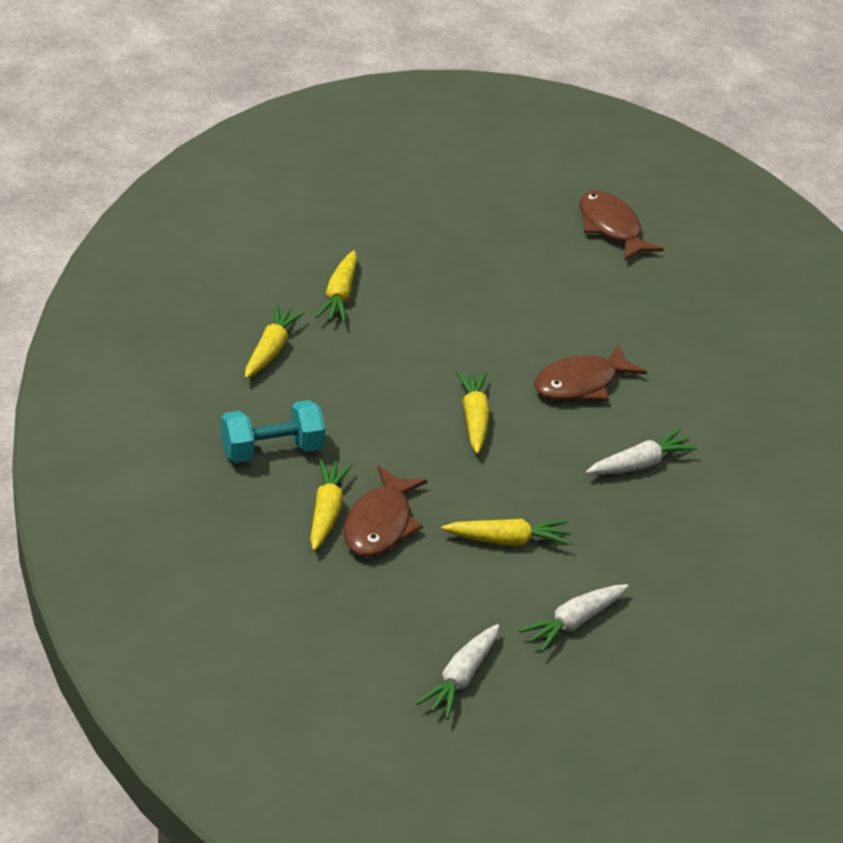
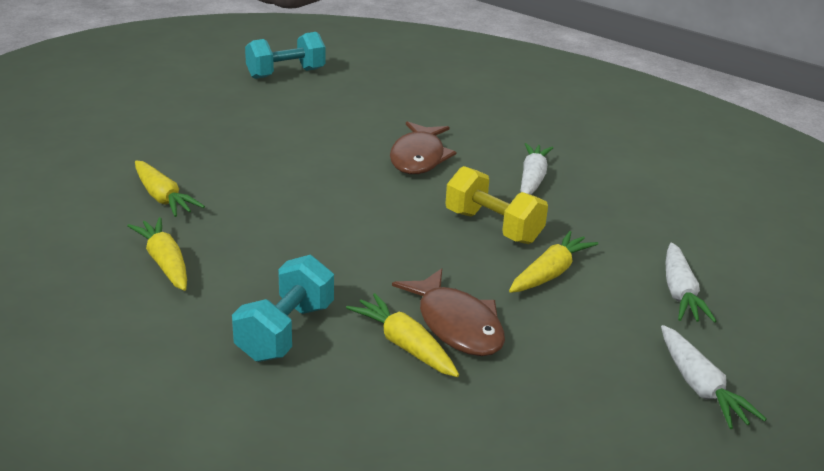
camera: 45 degrees left, 10 degrees down
yellow carrot [456,370,490,454] -> none
brown fish [580,190,664,261] -> turquoise dumbbell [245,32,325,79]
none -> yellow dumbbell [445,166,548,244]

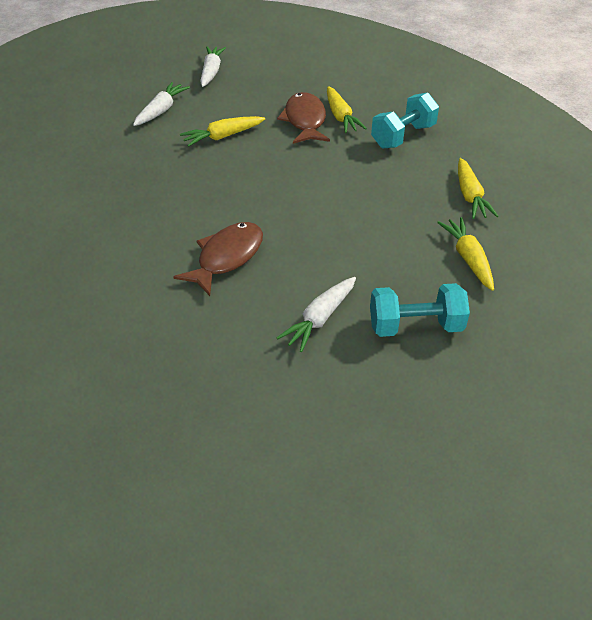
camera: 155 degrees left, 15 degrees up
turquoise dumbbell [245,32,325,79] -> turquoise dumbbell moved to [370,283,470,337]
yellow dumbbell [445,166,548,244] -> none
white carrot [520,143,553,195] -> white carrot moved to [276,277,356,352]

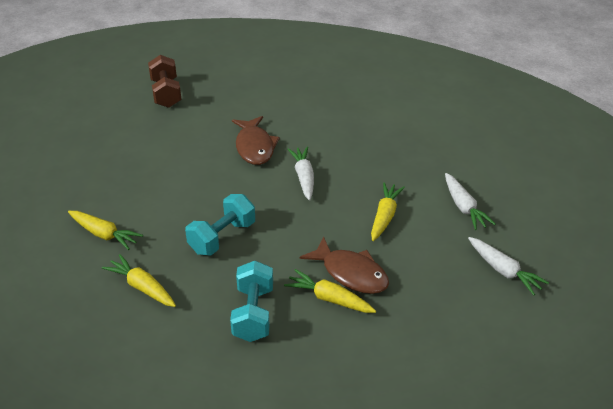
camera: 135 degrees right, 5 degrees down
white carrot [276,277,356,352] -> white carrot moved to [288,146,314,201]
turquoise dumbbell [370,283,470,337] -> turquoise dumbbell moved to [185,194,255,256]
none -> brown dumbbell [148,55,182,108]

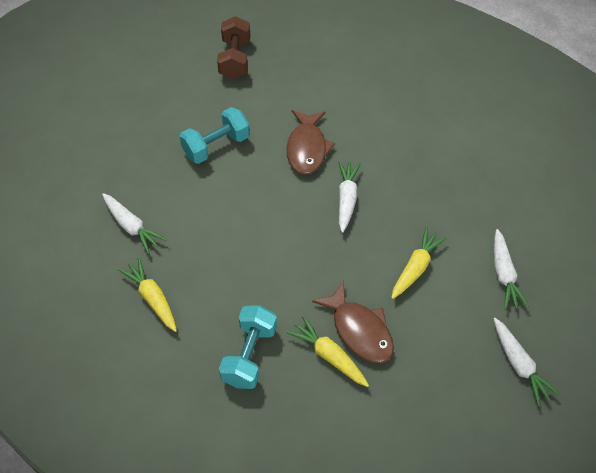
camera: 15 degrees right, 15 degrees up
yellow carrot [68,211,143,250] -> white carrot [102,193,167,254]
turquoise dumbbell [185,194,255,256] -> turquoise dumbbell moved to [180,107,250,164]

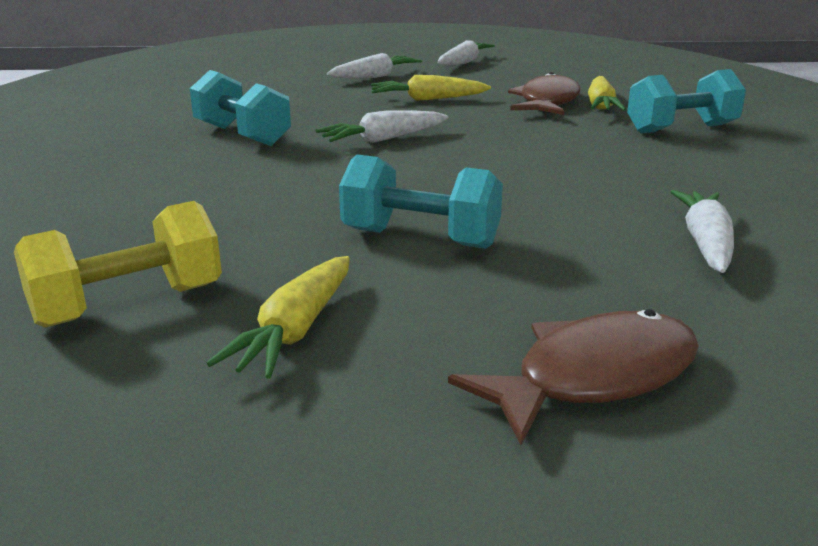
camera: 125 degrees left, 30 degrees down
yellow carrot [118,257,177,332] -> yellow carrot moved to [206,256,350,379]
brown dumbbell [217,16,250,79] -> yellow dumbbell [14,201,222,328]
brown fish [287,110,335,175] -> brown fish moved to [448,309,699,445]
none -> turquoise dumbbell [190,70,291,146]

